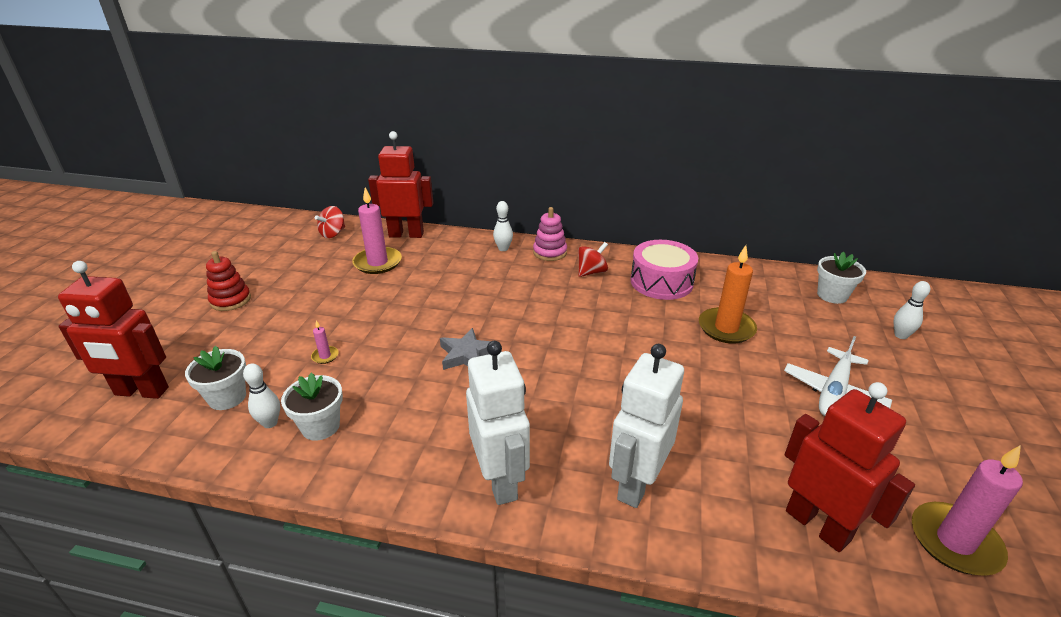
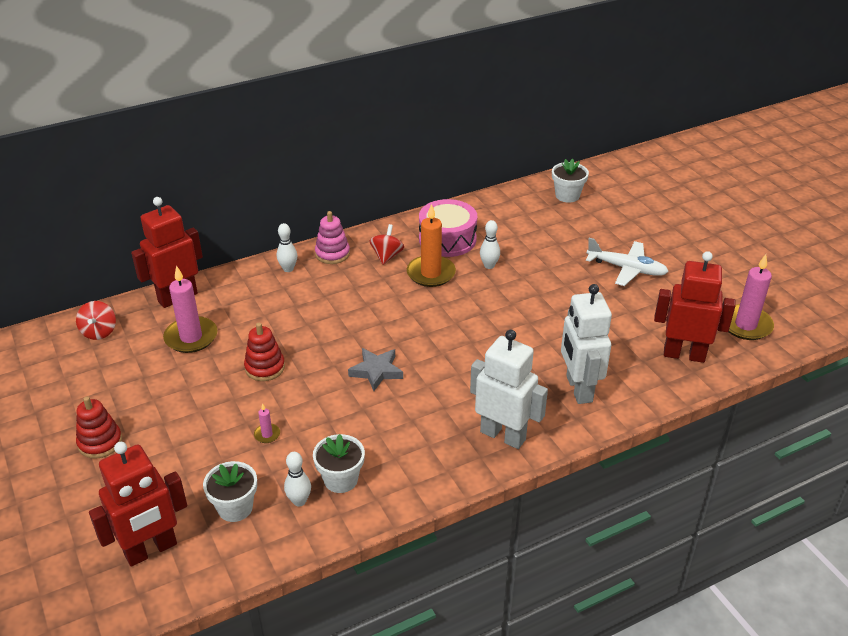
camera: 40 degrees left, 5 degrees up
orange candle [699,245,757,344] -> orange candle moved to [407,204,456,287]
white plane [784,336,892,416] -> white plane turned 60 degrees counterclockwise [586,238,669,286]
white bowling pin [893,281,930,339] -> white bowling pin moved to [480,220,500,269]
none -> red stacking toy [244,323,285,381]

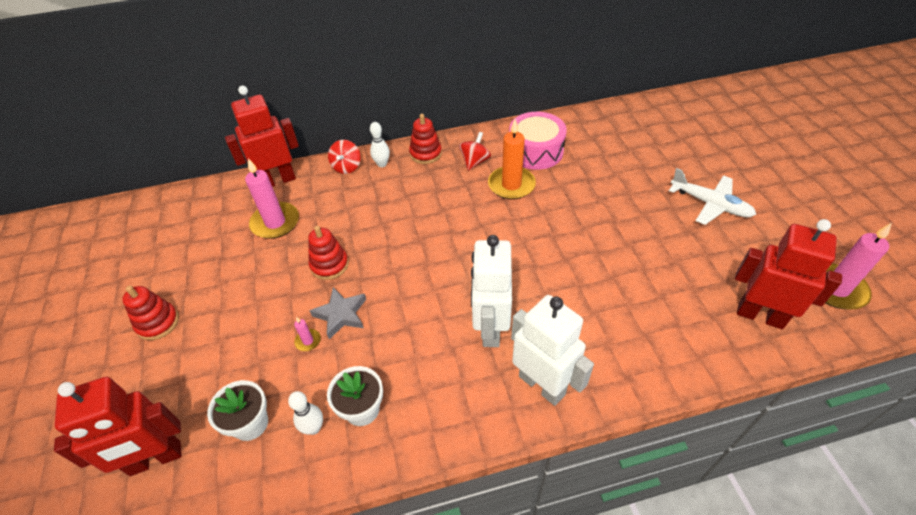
camera: 15 degrees right, 10 degrees up
red spinning top [76,301,116,340] -> red spinning top moved to [328,140,361,174]
pink stacking toy [315,211,350,264] -> red stacking toy [409,114,442,164]
grey star [348,348,403,391] -> grey star moved to [310,287,366,339]
white bowling pin [480,220,500,269] -> none
white flower pot [552,158,589,203] -> none
white robot [561,284,612,404] -> white robot moved to [471,235,512,347]

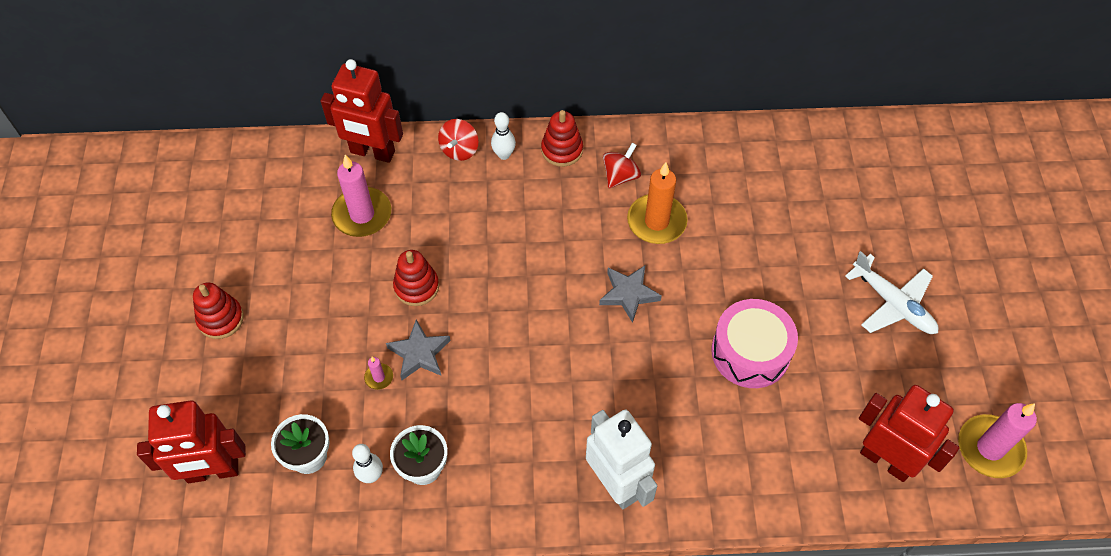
camera: 10 degrees right, 10 degrees up
red robot [225,86,299,187] -> red robot turned 150 degrees counterclockwise [321,59,403,163]
white robot [471,235,512,347] -> none
pink drum [509,112,567,170] -> pink drum moved to [711,299,798,388]
none -> grey star [599,266,662,323]

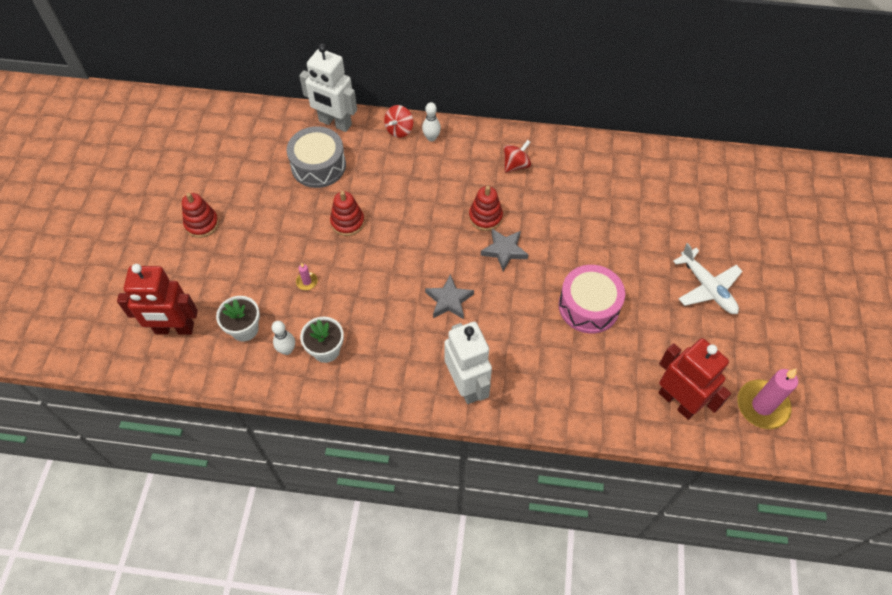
camera: 10 degrees right, 0 degrees up
red robot [321,59,403,163] -> white robot [299,44,357,132]
pink candle [331,155,391,237] -> grey drum [287,126,346,188]
grey star [386,320,450,380] -> grey star moved to [425,274,474,319]
red stacking toy [541,110,583,167] -> red stacking toy moved to [469,186,503,231]
orange candle [627,162,688,244] -> none

